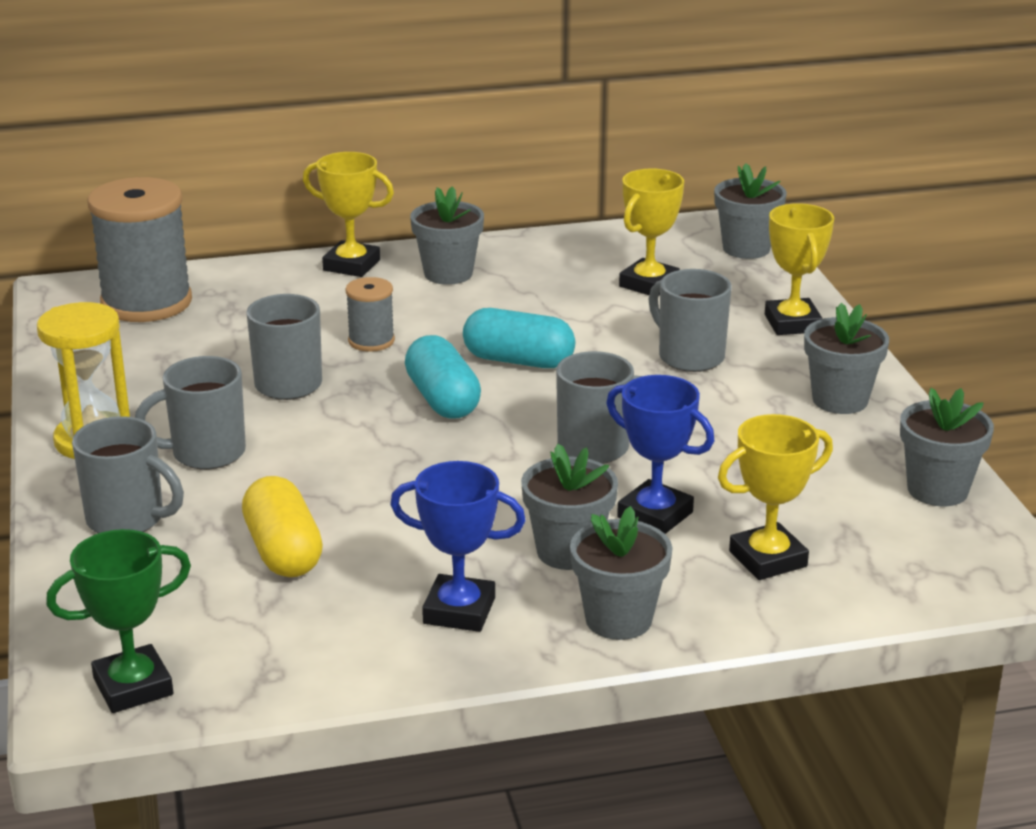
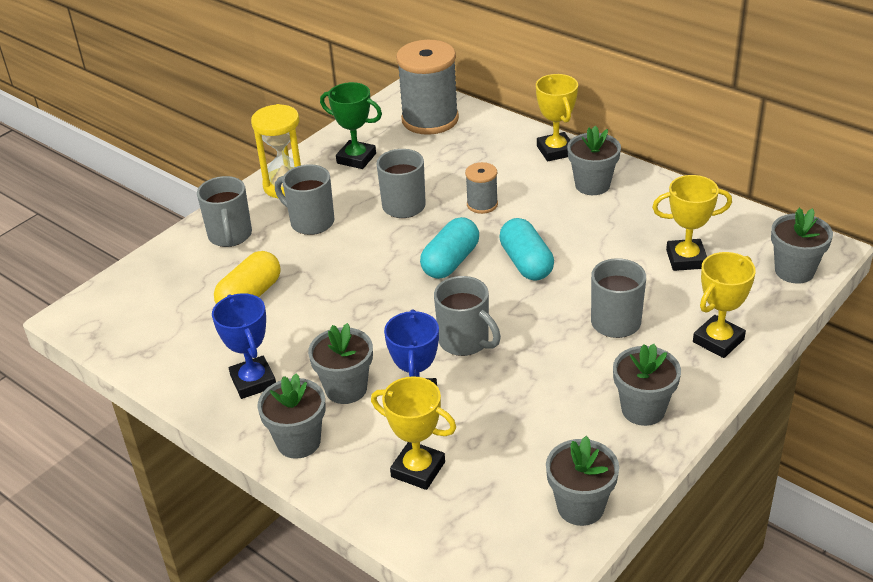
camera: 55 degrees right, 10 degrees up
green trophy [46,529,191,713] -> green trophy moved to [320,82,382,169]

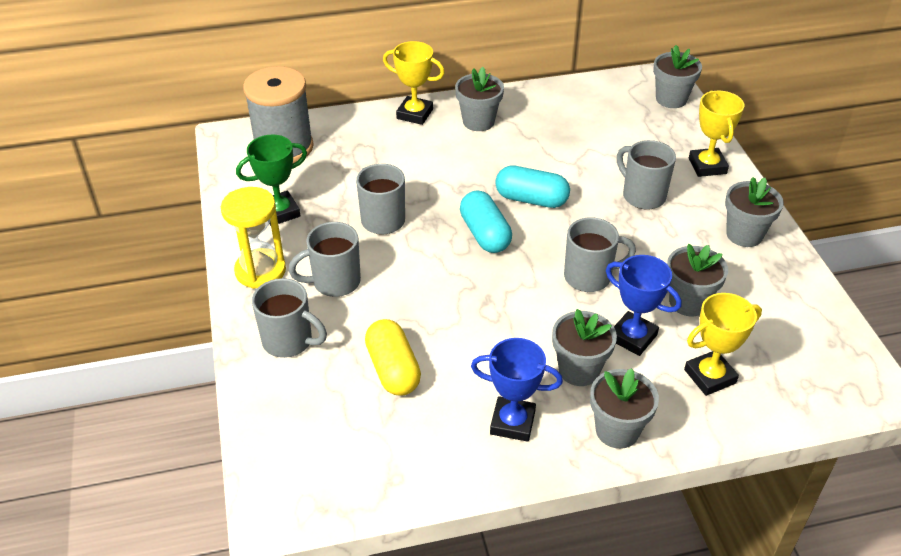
camera: 55 degrees left, 5 degrees up
grey spool [465,162,498,214] -> none
grey flower pot [546,436,619,526] -> grey flower pot moved to [667,244,728,316]
yellow trophy [652,175,732,271] -> none

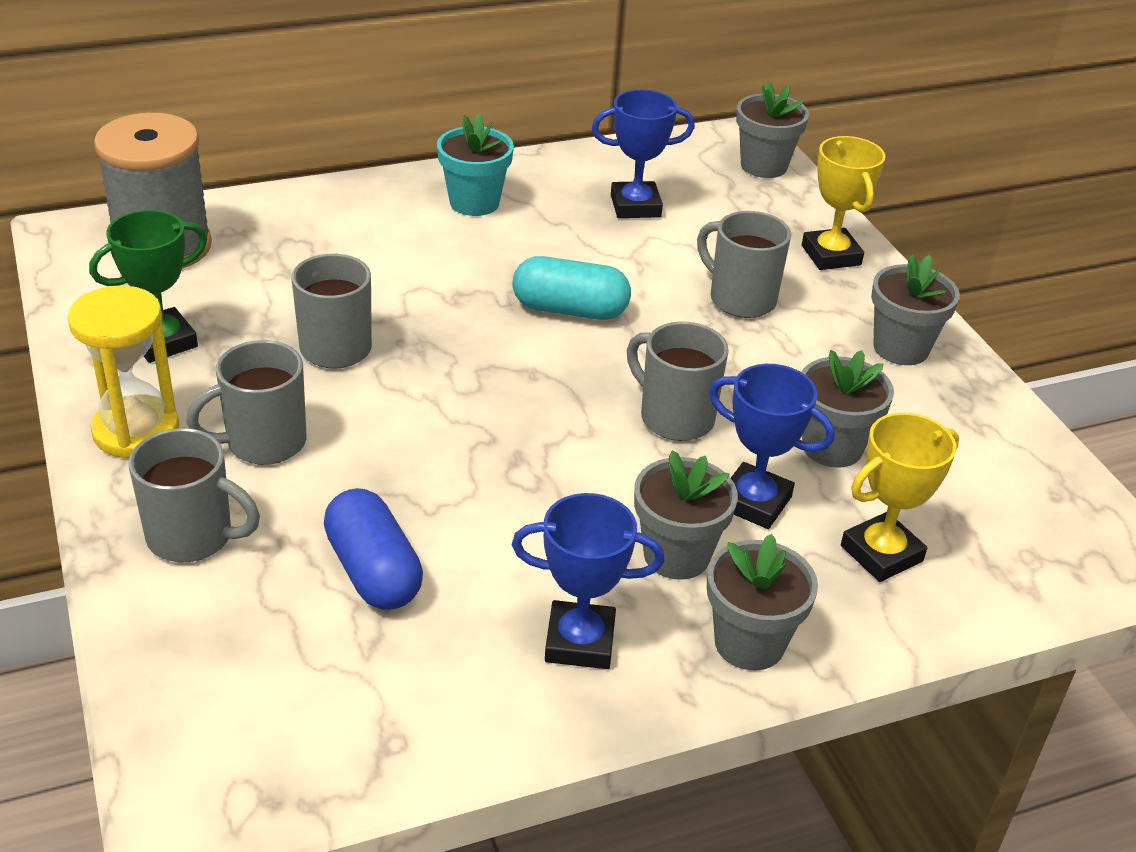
camera: 10 degrees left, 5 degrees down
yellow capsule [365,319,421,396] -> blue capsule [324,488,423,610]
yellow trophy [383,41,445,125] -> none
grey flower pot [455,67,504,131] -> turquoise flower pot [437,114,514,216]
turquoise capsule [460,190,512,253] -> none
grey mug [564,217,636,292] -> grey mug turned 120 degrees counterclockwise [627,321,729,441]
none -> blue trophy [592,89,695,218]

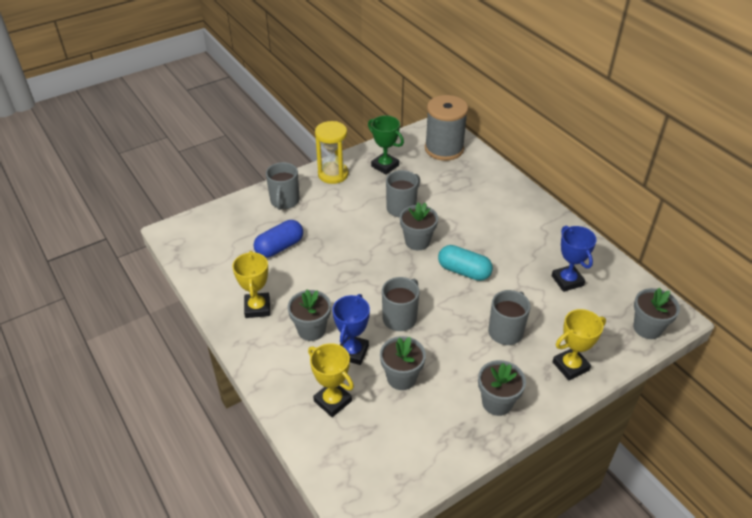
camera: 80 degrees right, 5 degrees up
grey mug [186,340,306,465] -> none
turquoise flower pot [437,114,514,216] -> none
blue trophy [512,493,665,669] -> yellow trophy [232,251,270,318]
turquoise capsule [513,256,631,320] -> turquoise capsule turned 60 degrees counterclockwise [438,245,493,281]
grey flower pot [707,534,818,670] -> grey flower pot moved to [400,202,438,250]

